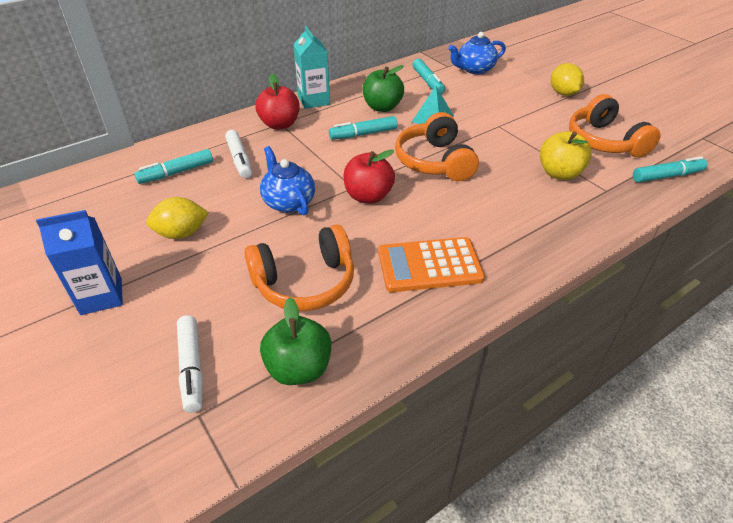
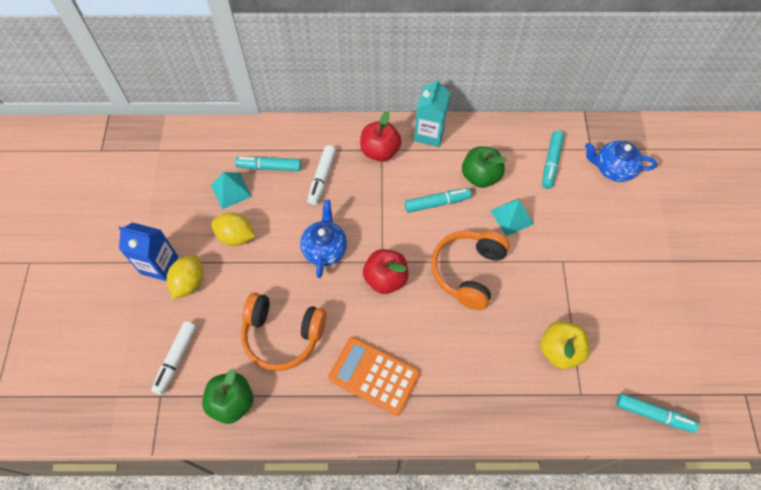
camera: 35 degrees right, 20 degrees up
turquoise marker [329,116,398,140] -> turquoise marker turned 150 degrees clockwise [405,188,471,213]
yellow lemon [551,63,584,96] -> yellow lemon moved to [167,255,203,299]
orange headphones [569,94,660,158] -> none
none -> turquoise pyramid [211,172,252,209]

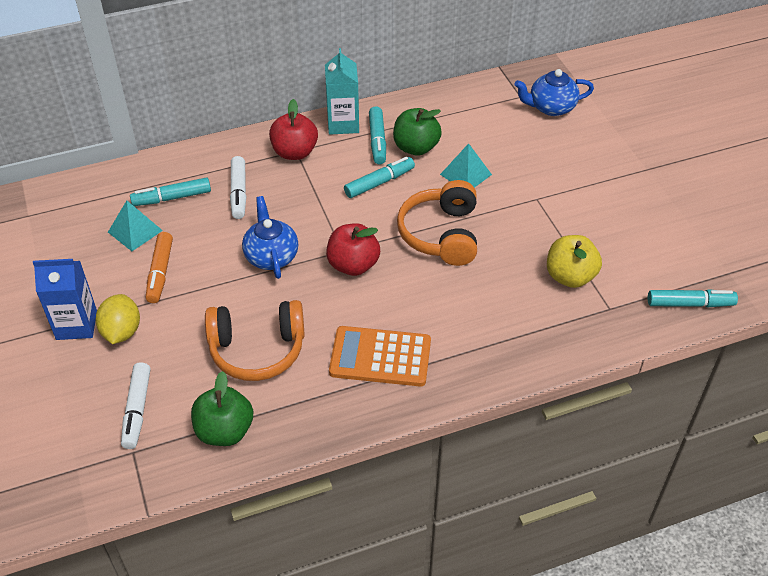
camera: 20 degrees left, 15 degrees down
yellow lemon [211,212,256,246] -> orange marker [146,232,173,303]
turquoise marker [542,131,564,189] -> turquoise marker moved to [369,106,386,165]

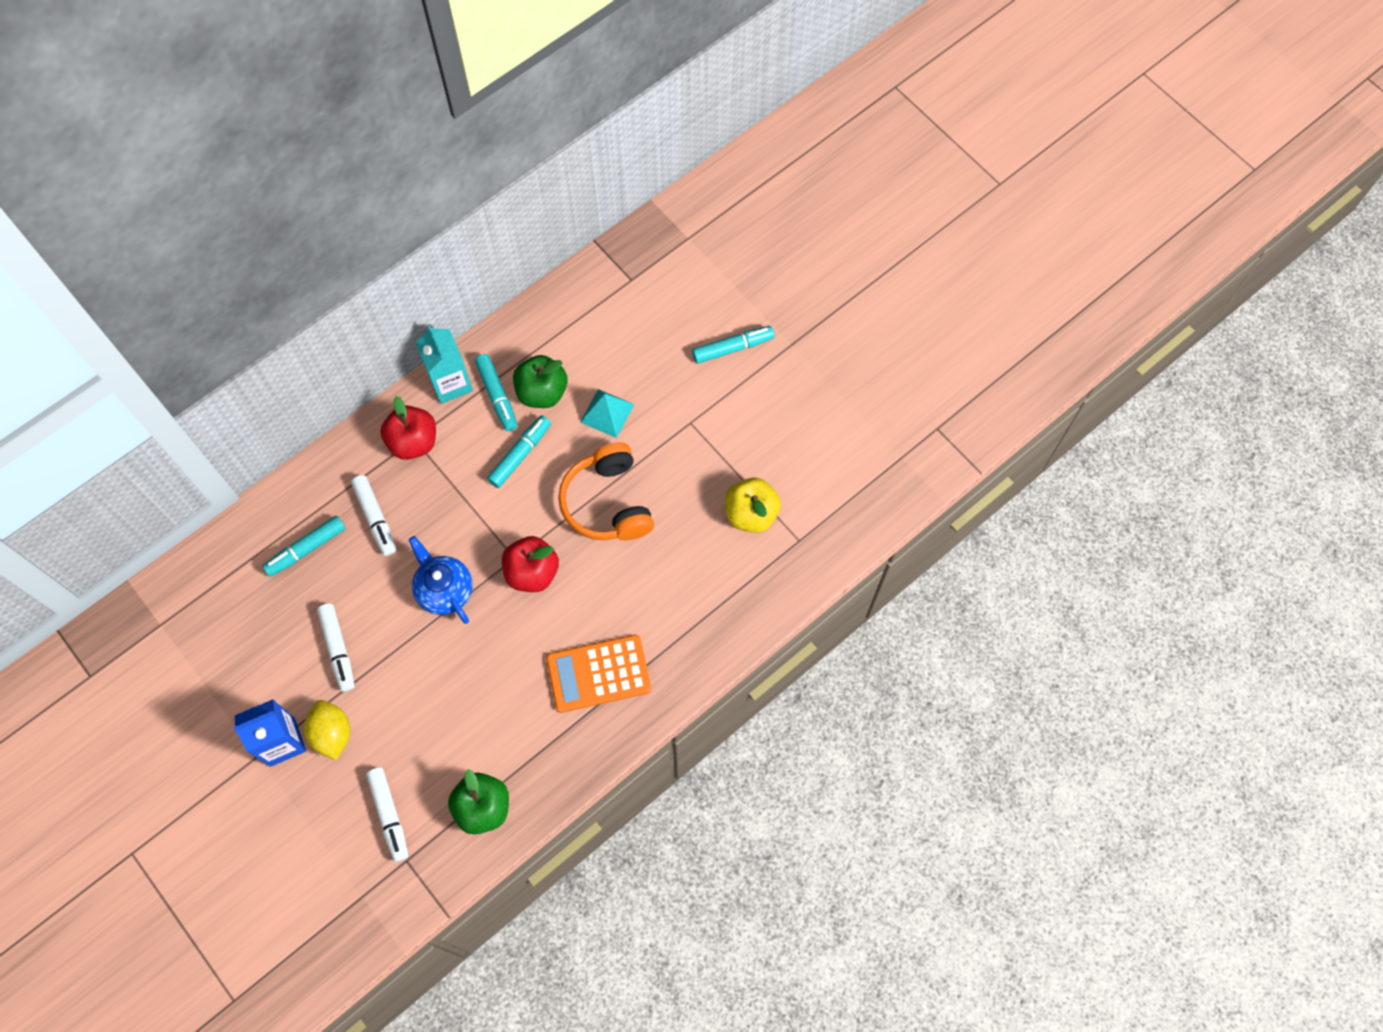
camera: 20 degrees left, 20 degrees up
turquoise pyramid [108,201,163,251] -> none
orange marker [146,232,173,303] -> white marker [317,604,355,692]
orange headphones [205,300,305,381] -> none
blue teapot [514,69,594,116] -> none
turquoise marker [648,289,738,308] -> turquoise marker moved to [692,326,774,364]

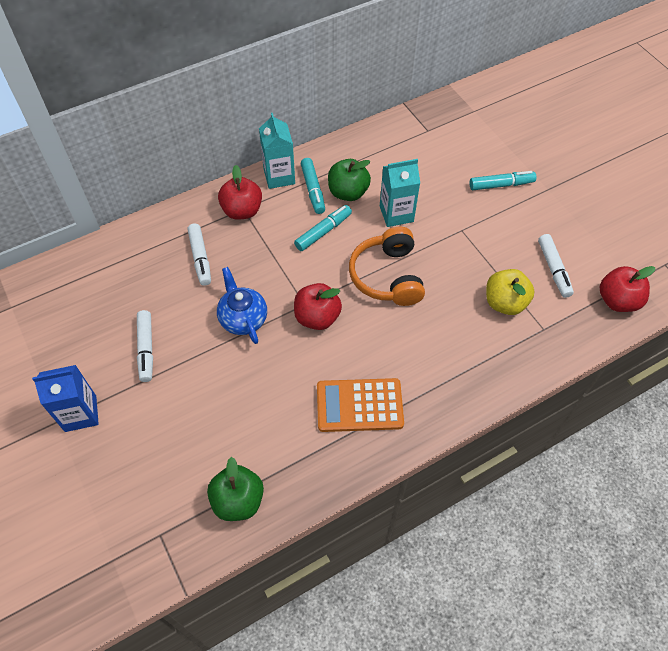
camera: 10 degrees right, 10 degrees down
turquoise marker [262,516,346,577] -> none
yellow lemon [304,700,350,760] -> none
white marker [366,768,408,862] -> white marker moved to [538,234,574,298]
turquoise pyramid [580,389,634,438] -> turquoise carton [380,159,420,227]
none -> red apple [599,266,655,312]

